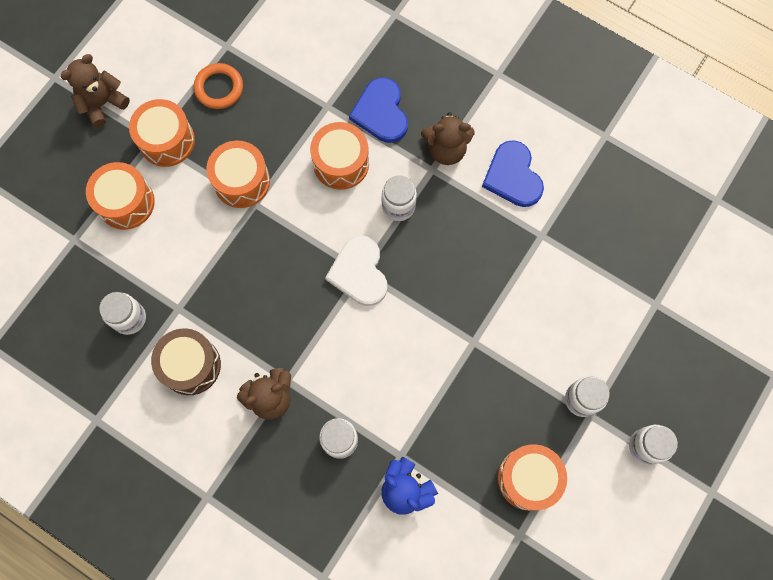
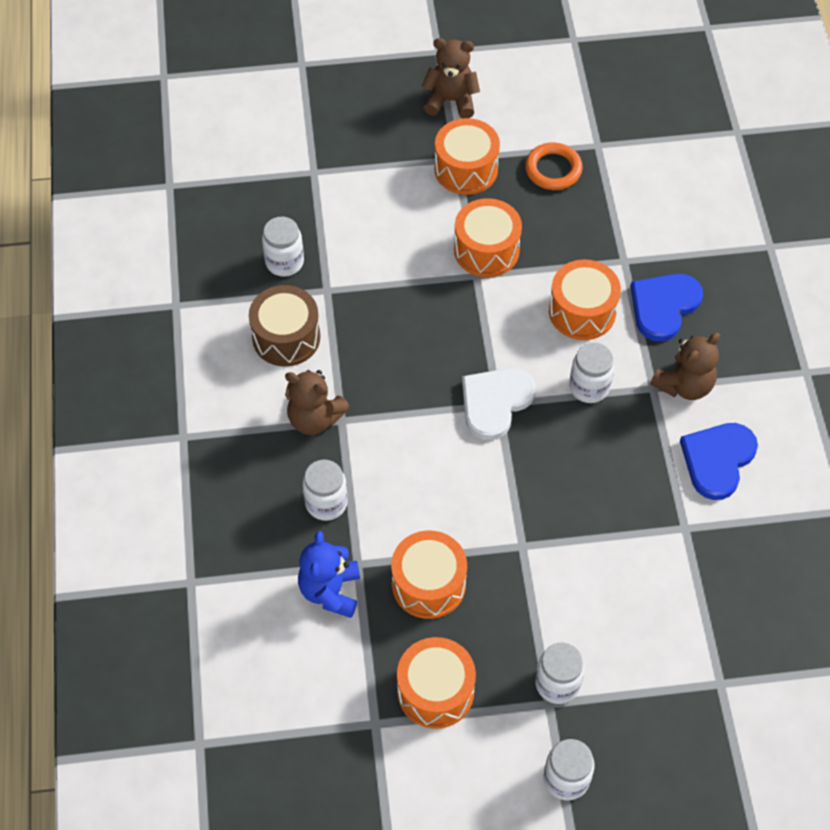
camera: 50 degrees right, 15 degrees down
orange drum [86,162,155,230] -> orange drum moved to [391,530,467,619]
brown teddy bear [421,112,475,165] -> brown teddy bear turned 90 degrees counterclockwise [650,333,720,400]

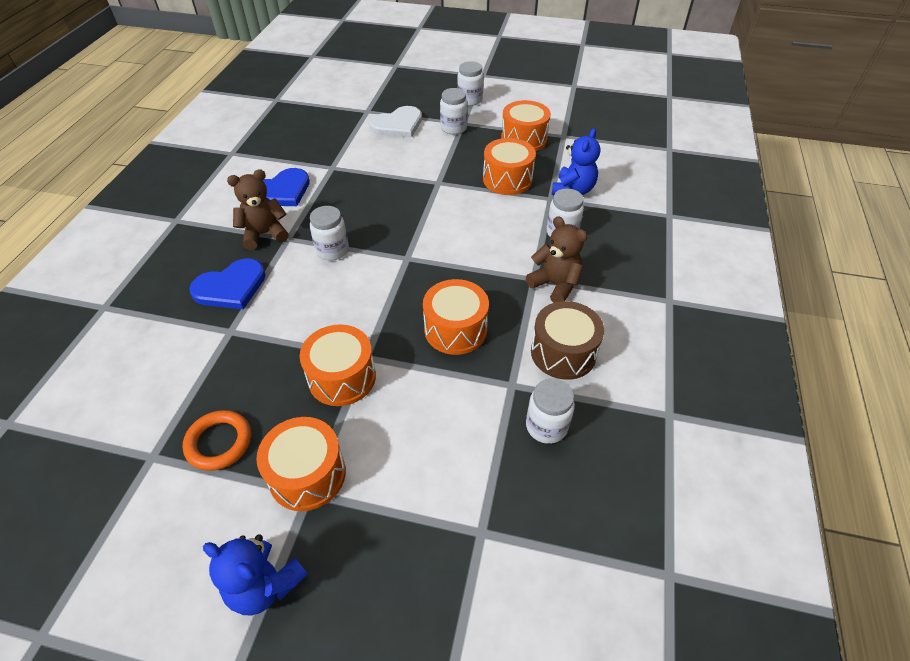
camera: 160 degrees left, 10 degrees down
brown teddy bear [422,38,480,118] -> blue teddy bear [203,534,308,616]
white heart [462,368,536,440] -> white heart moved to [369,106,422,138]
orange drum [549,259,621,340] -> orange drum moved to [423,279,489,355]

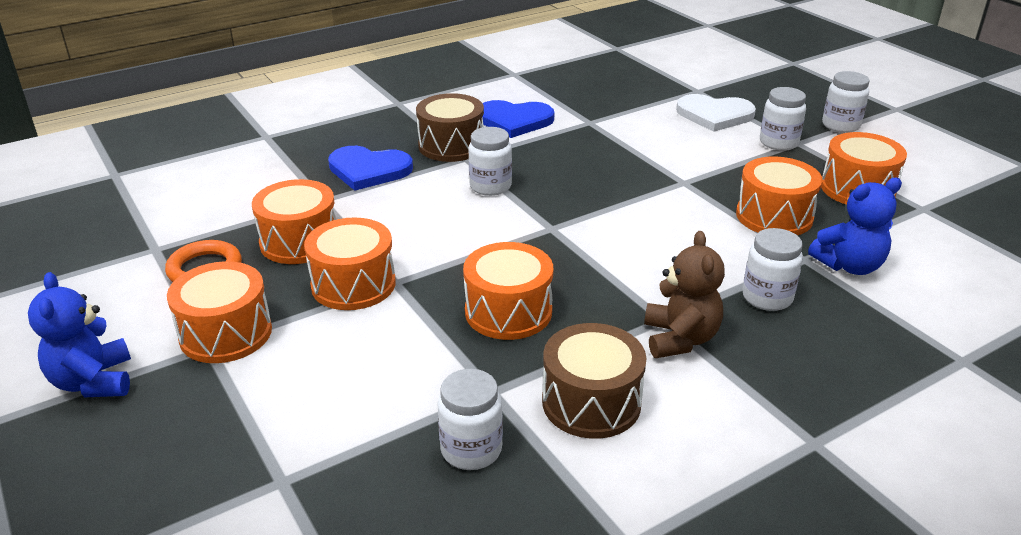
camera: 45 degrees right, 15 degrees down
brown teddy bear [227,169,289,250] -> brown drum [416,93,484,162]
none -> orange drum [252,179,336,264]

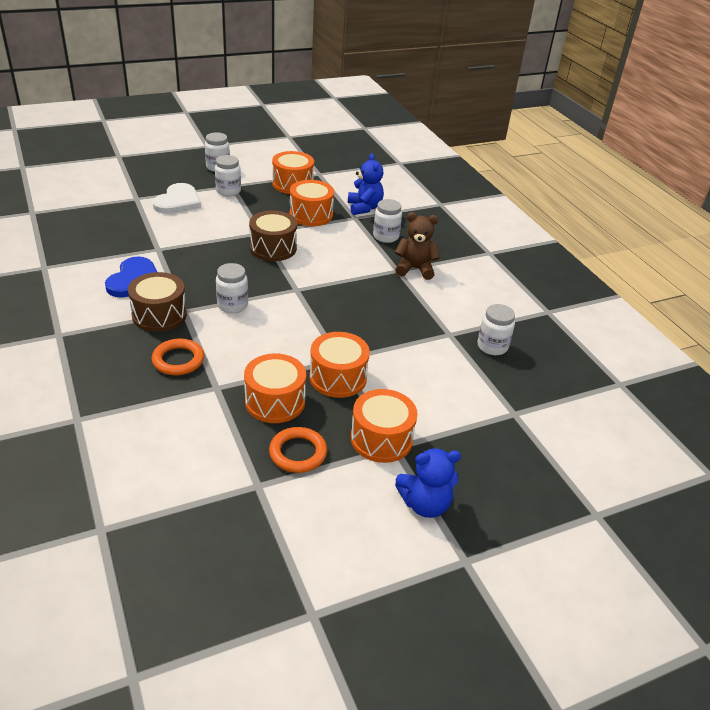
camera: 85 degrees left, 5 degrees up
blue heart [328,146,413,191] -> orange ring [152,339,204,375]
orange drum [463,242,553,340] -> none
brown drum [542,323,646,439] -> brown drum moved to [249,211,297,261]

